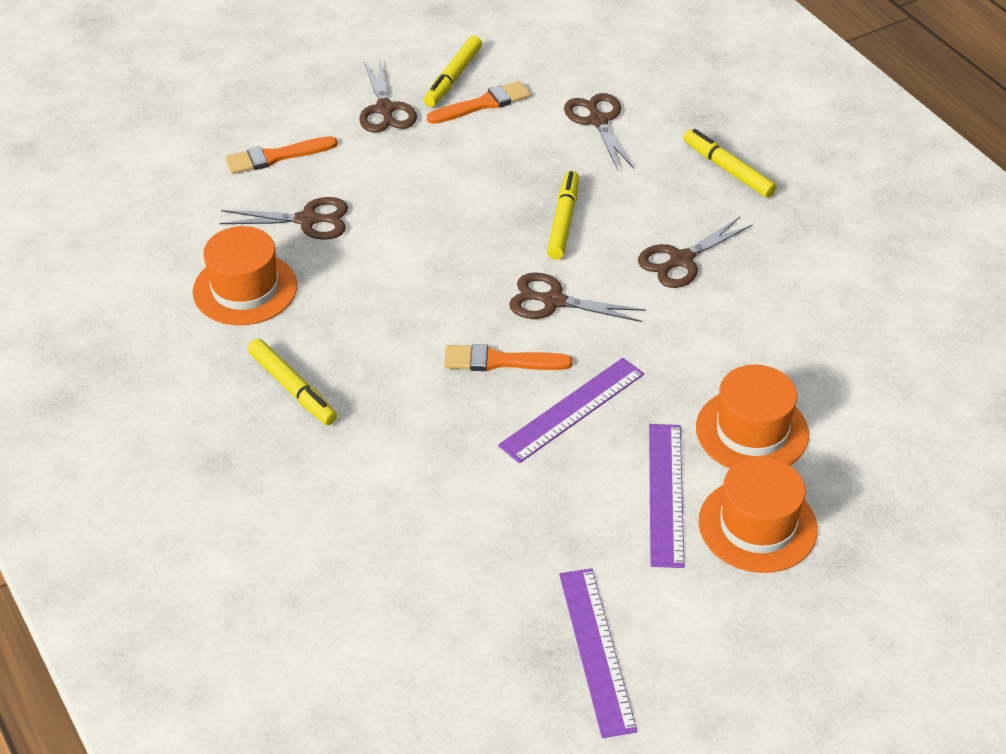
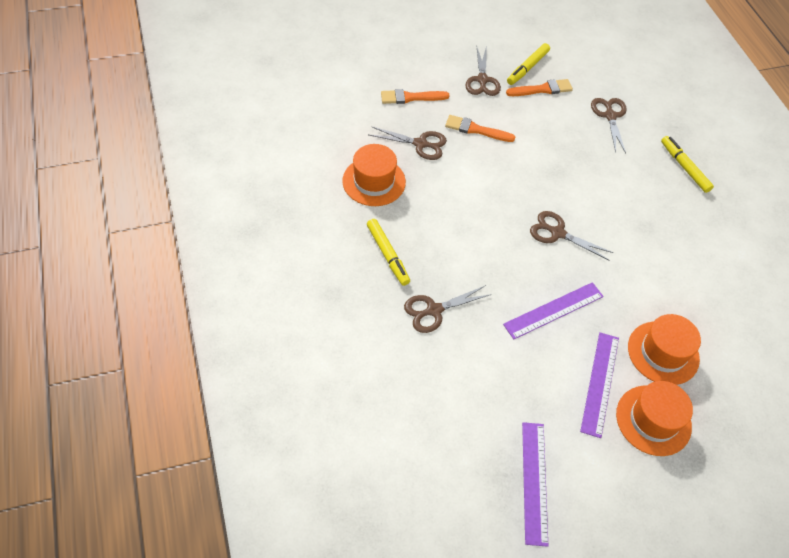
camera: 10 degrees right, 10 degrees up
orange brush [444,344,572,371] -> orange brush moved to [445,115,515,142]
yellow marker [547,171,579,260] -> none
brown scissors [638,217,753,288] -> brown scissors moved to [404,285,492,333]

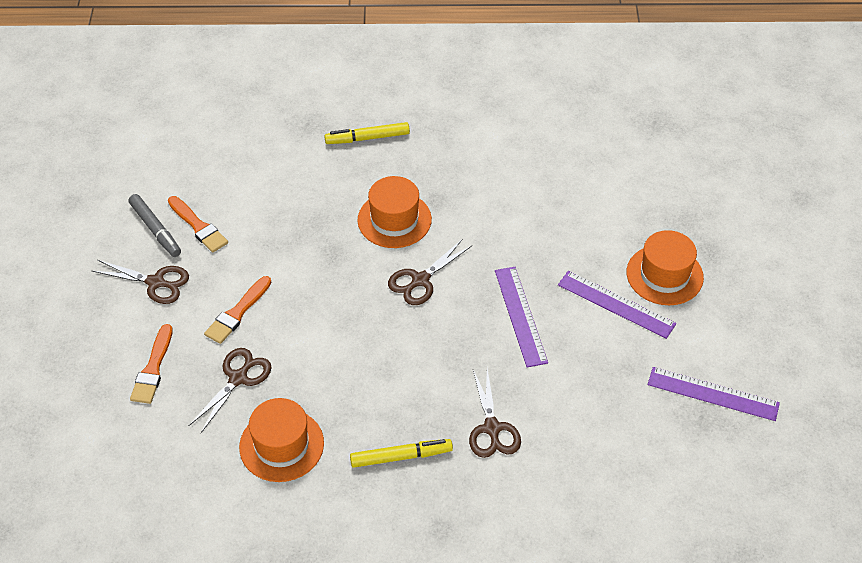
camera: 70 degrees left, 5 degrees down
orange brush [506,79,573,96] -> orange brush turned 135 degrees clockwise [168,196,228,253]
yellow marker [507,43,550,85] -> grey marker [128,194,181,257]
brown scissors [591,98,627,153] -> none
orange hat [628,314,701,385] -> orange hat moved to [357,176,432,248]

